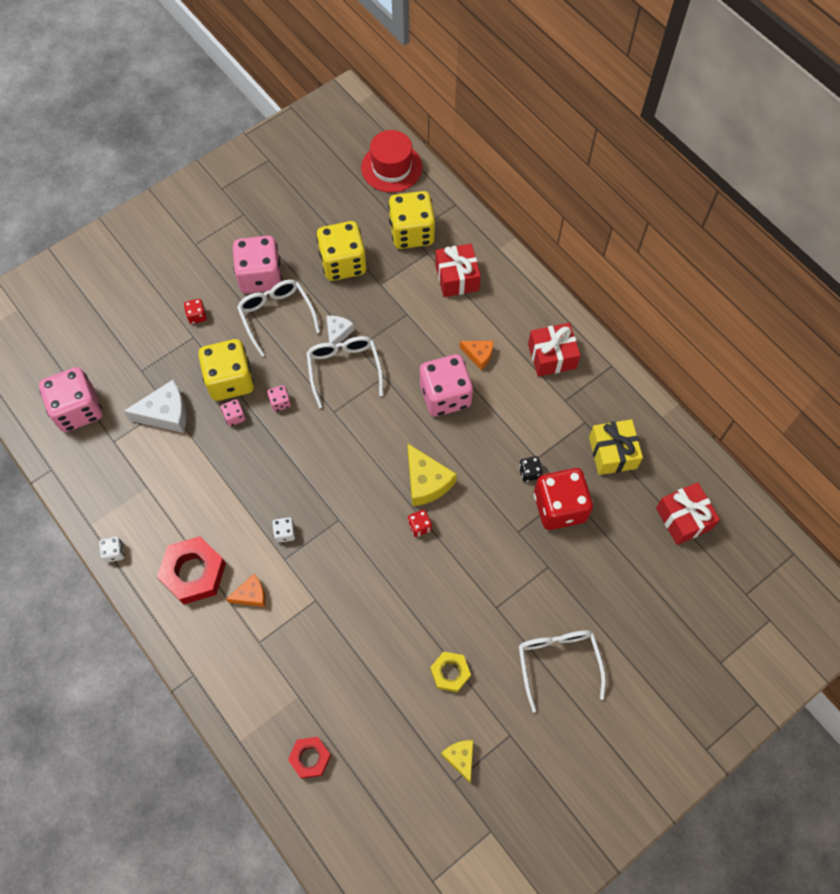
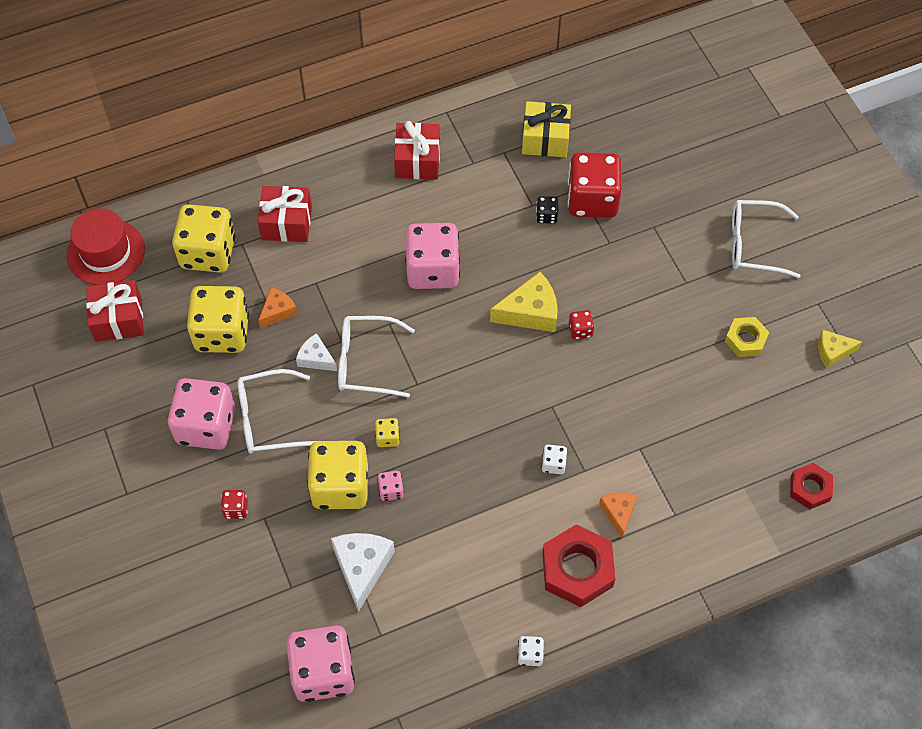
camera: 75 degrees left, 5 degrees down
pink dice [267,385,291,412] -> yellow dice [375,418,400,447]
orange cheese [460,341,494,370] -> orange cheese moved to [258,287,298,328]
red gift [656,482,720,545] -> red gift moved to [86,280,144,342]

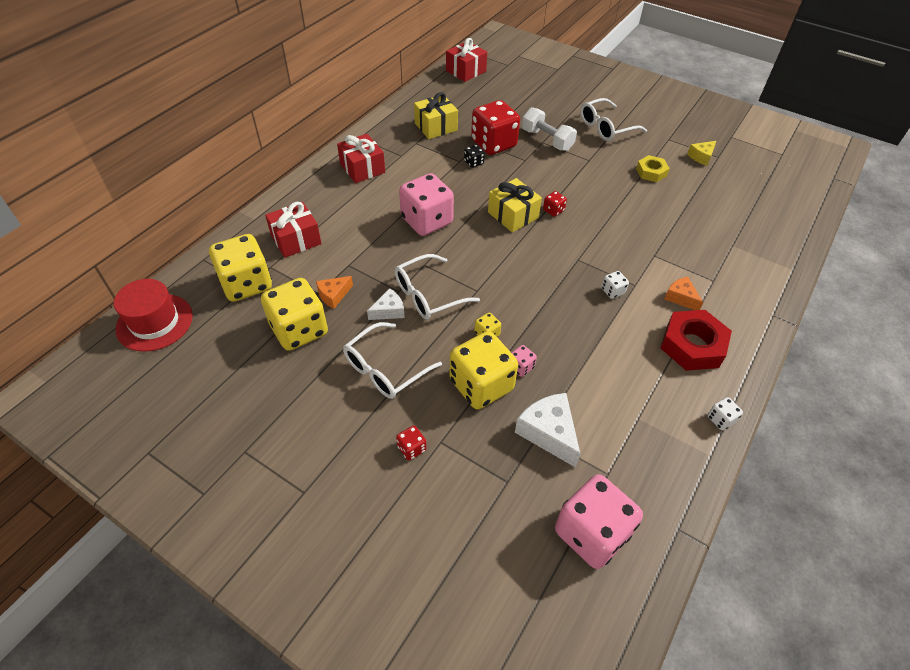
camera: 35 degrees left, 10 degrees down
red gift [86,280,144,342] -> red gift moved to [446,38,487,82]
pink dice [167,378,235,450] -> none
orange cheese [258,287,298,328] -> orange cheese turned 135 degrees counterclockwise [316,276,353,309]
white cheese [296,333,337,371] -> white cheese turned 150 degrees clockwise [367,288,405,320]
yellow cheese [490,272,558,332] -> yellow gift [488,178,542,232]
red nut [790,463,833,509] -> none
none -> white dumbbell [522,107,577,151]

